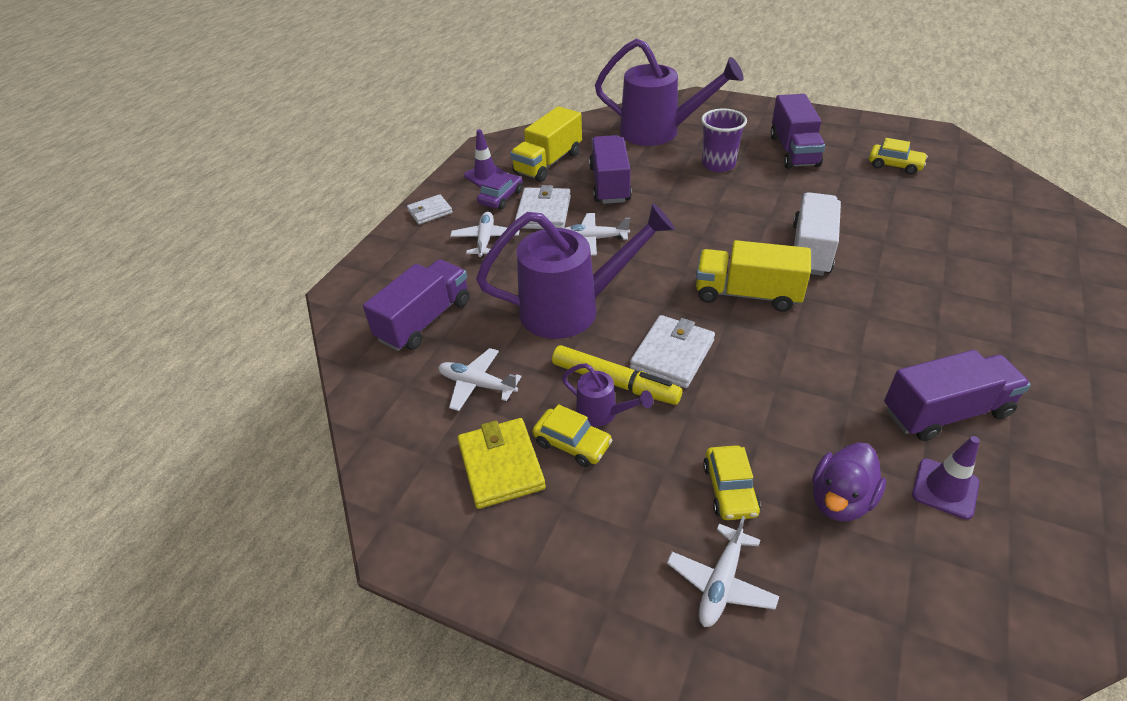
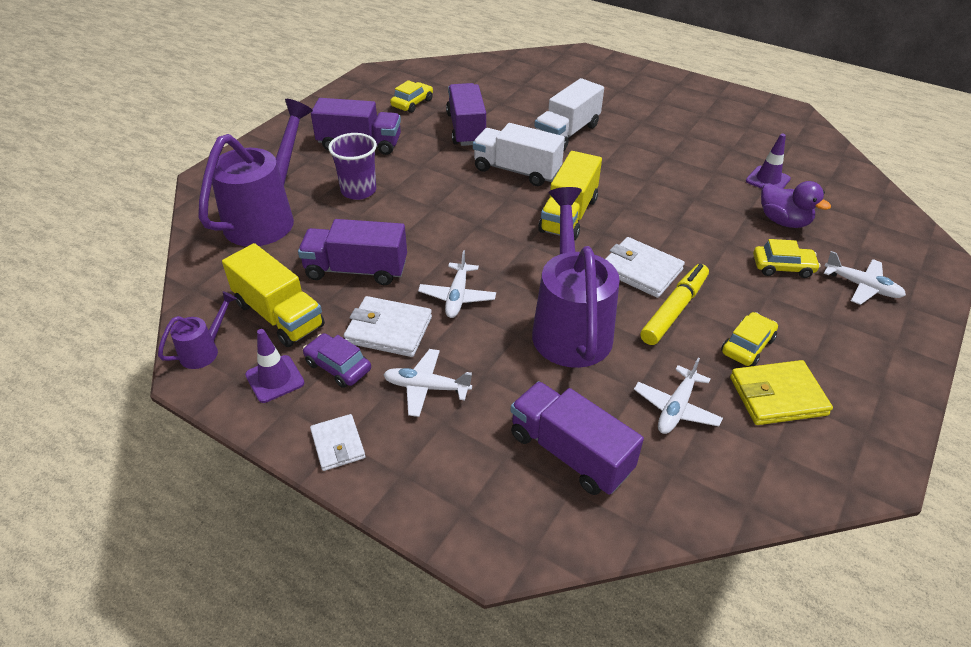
camera: 85 degrees left, 0 degrees up
purple watering can [562,363,653,427] -> purple watering can moved to [158,291,237,369]
purple truck [884,350,1031,441] -> purple truck moved to [446,83,486,146]
none -> white truck [534,78,604,150]

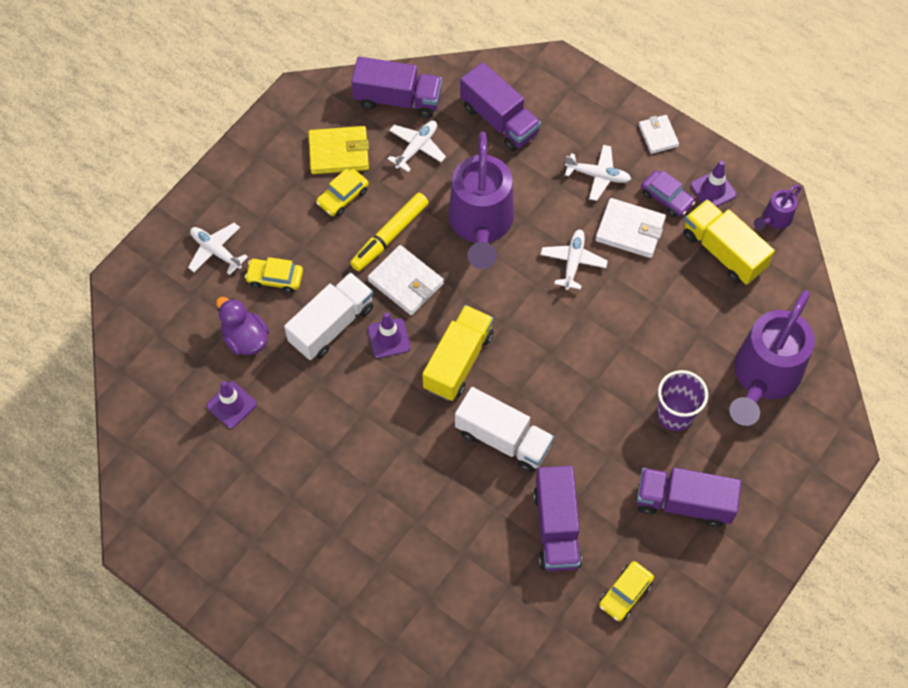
camera: 175 degrees left, 20 degrees up
purple truck [298,219,407,285] -> purple truck moved to [351,57,442,118]
white truck [534,78,604,150] -> white truck moved to [284,272,373,360]
none -> purple traffic cone [368,312,410,358]

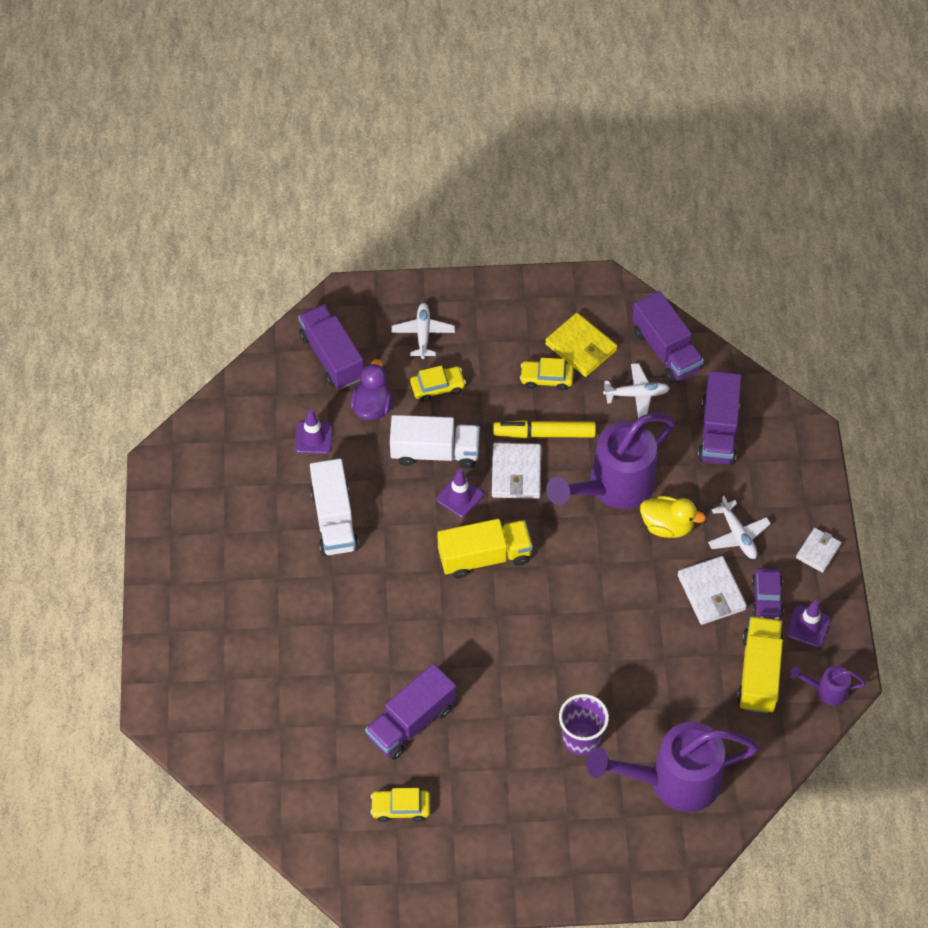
camera: 50 degrees right, 5 degrees down
yellow car [245,257,303,293] -> yellow car turned 105 degrees clockwise [410,366,466,402]
white truck [455,387,554,473] -> white truck moved to [310,459,359,556]
white plane [541,229,608,290] -> none
purple truck [637,468,742,527] -> purple truck moved to [298,304,364,389]
none -> yellow duck [640,496,706,538]

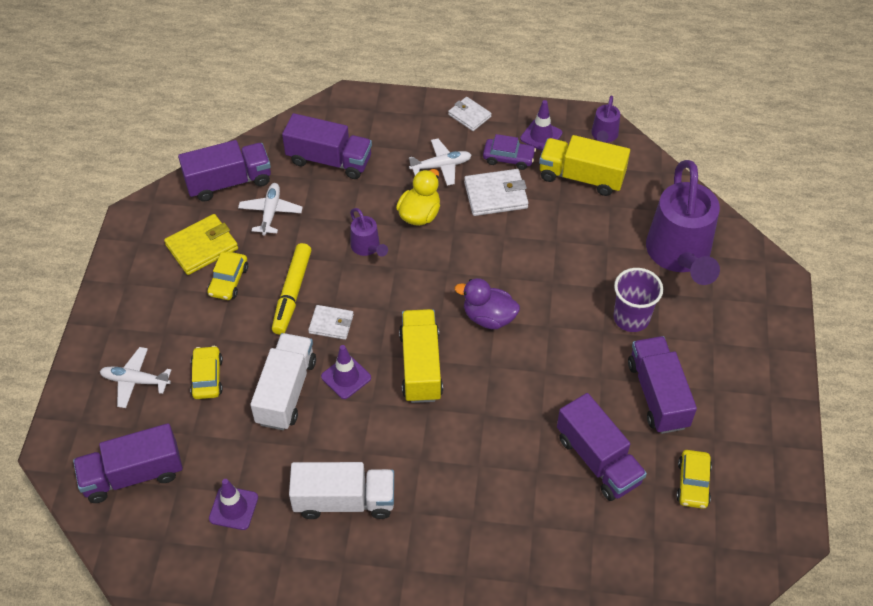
camera: 80 degrees left, 5 degrees down
purple duck [350,359,392,420] -> purple duck moved to [455,278,520,329]
white wallet [492,443,541,499] -> white wallet [308,305,354,340], size x0.64
purple watering can [546,413,675,509] -> purple watering can [350,208,388,257], size x0.45
none -> purple truck [628,336,697,434]

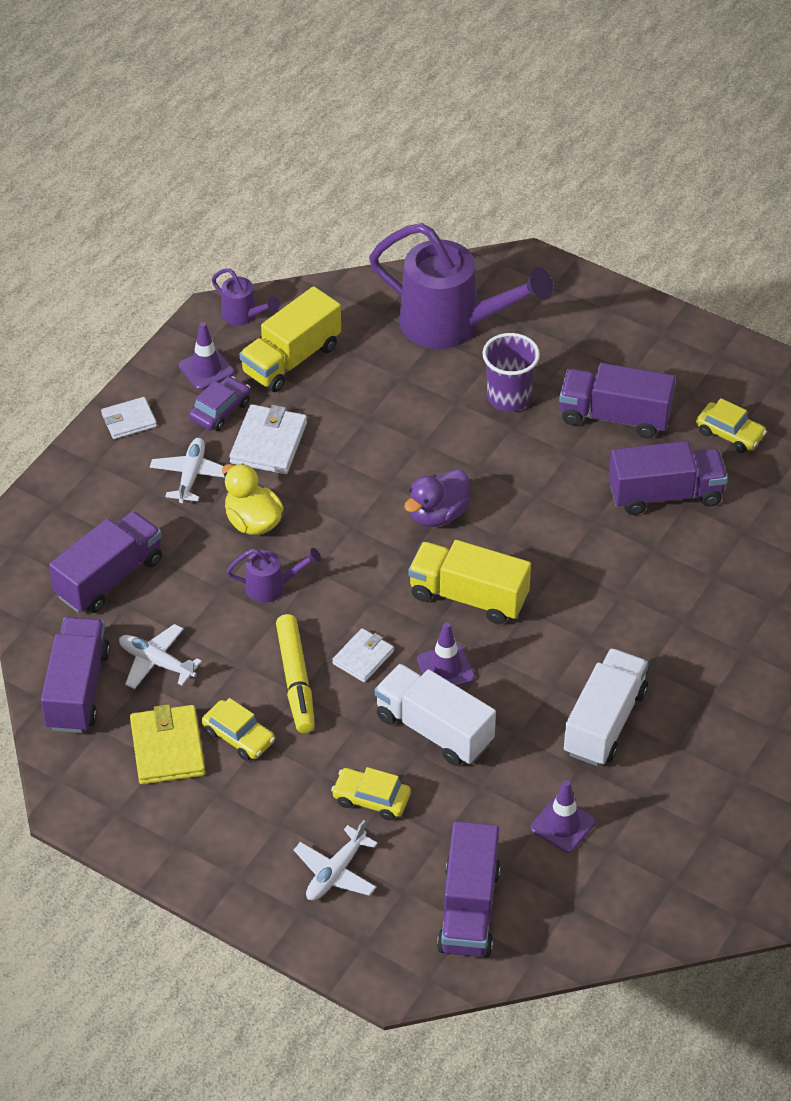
camera: 65 degrees left, 5 degrees down
yellow marker [272,243,311,335] -> yellow marker turned 45 degrees clockwise [276,614,315,733]

